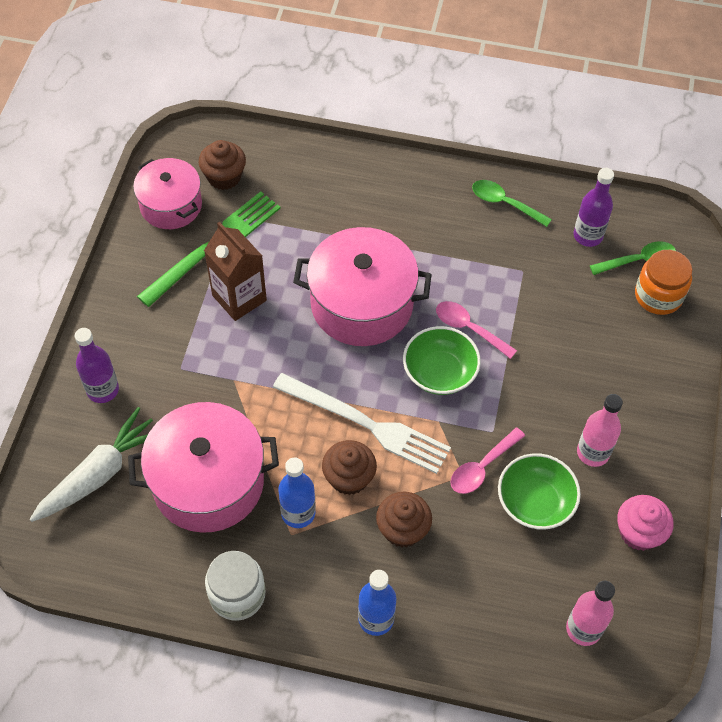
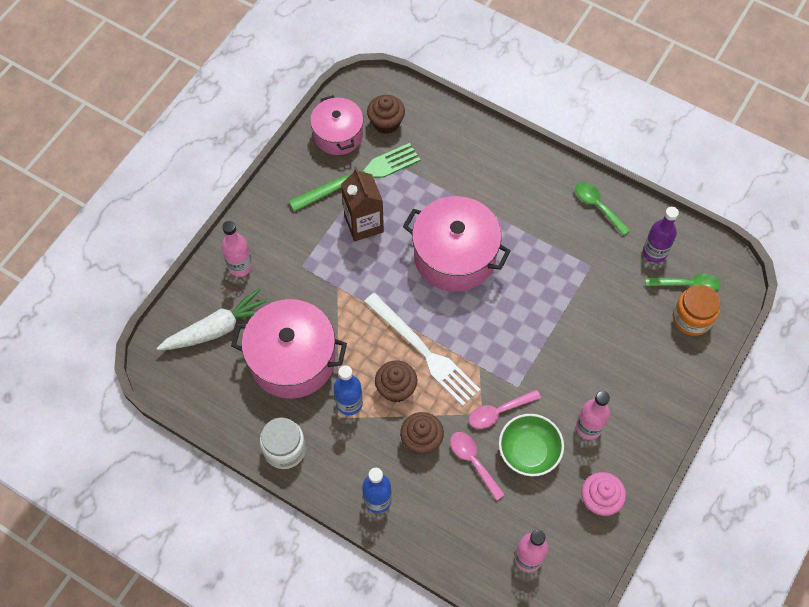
camera: 20 degrees right, 5 degrees up
purple bottle [75,328,119,403] -> pink bottle [222,221,253,276]
green bowl [403,326,481,395] -> none
pink spoon [436,301,517,359] -> pink spoon moved to [450,432,505,501]

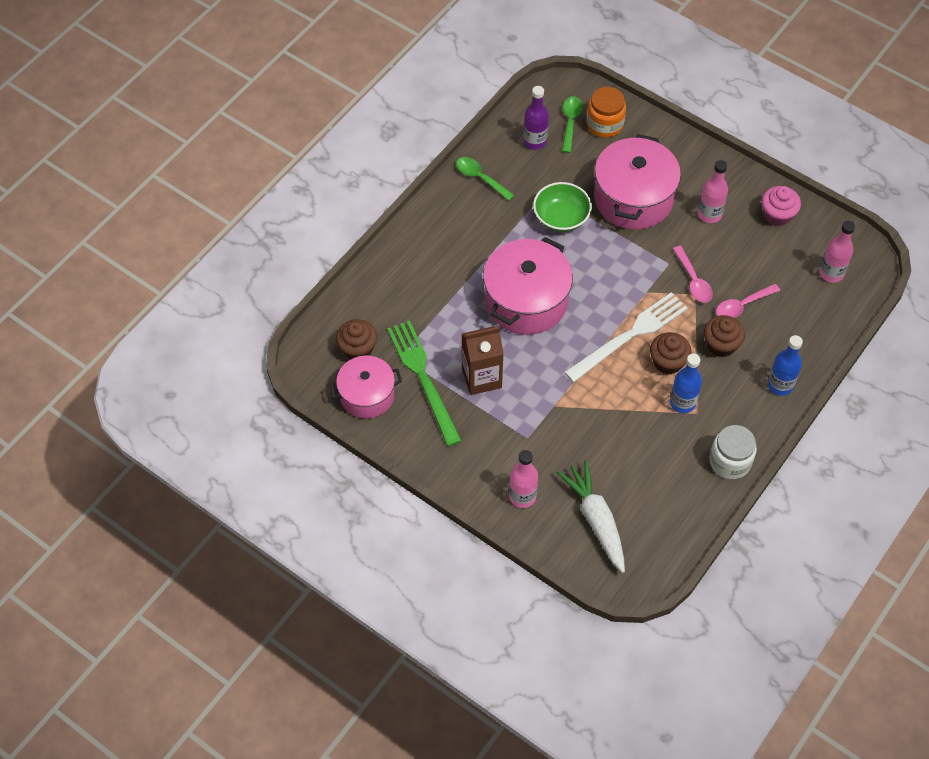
camera: 85 degrees left, 5 degrees down
pink pot [231,299,347,399] -> pink pot moved to [594,134,681,229]
green bowl [499,414,564,476] -> green bowl moved to [533,182,592,232]
green spoon [575,182,631,236] -> green spoon turned 75 degrees clockwise [456,157,515,201]

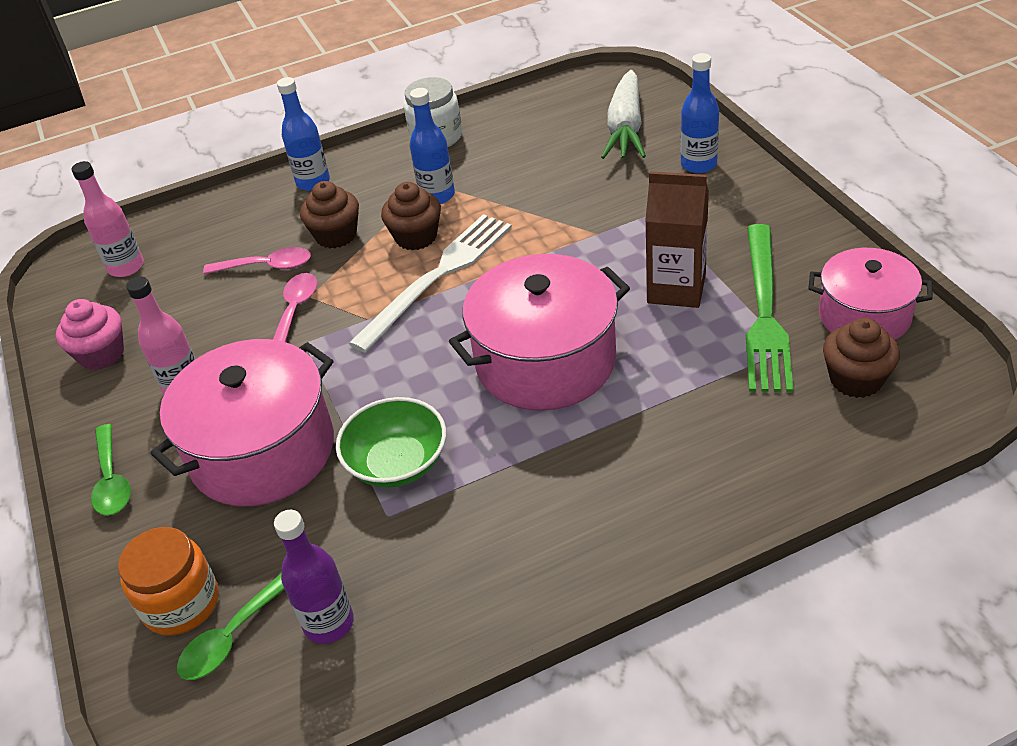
camera: 145 degrees left, 15 degrees down
green spoon [456,157,515,201] -> green spoon moved to [91,424,131,516]
pink bottle [509,450,538,508] -> blue bottle [680,53,719,173]
white fork [564,292,688,382] -> white fork turned 135 degrees clockwise [349,214,512,353]

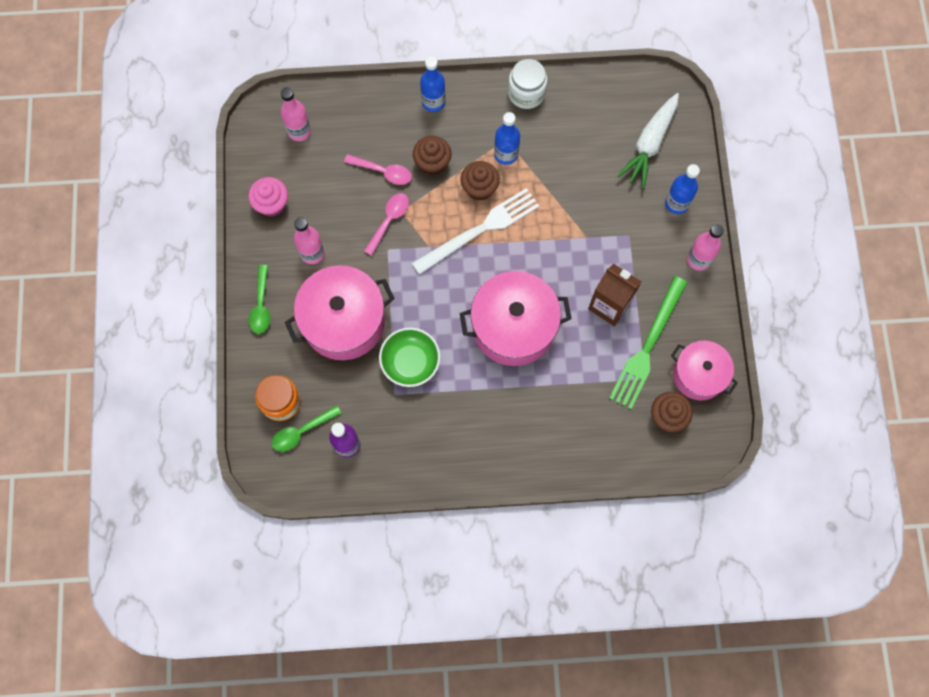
camera: 15 degrees right, 30 degrees up
none -> pink bottle [687,224,724,271]

